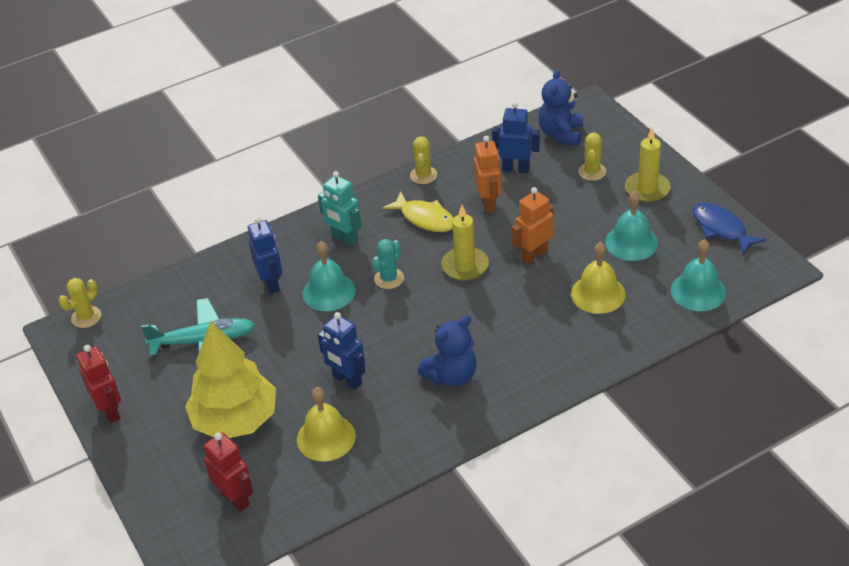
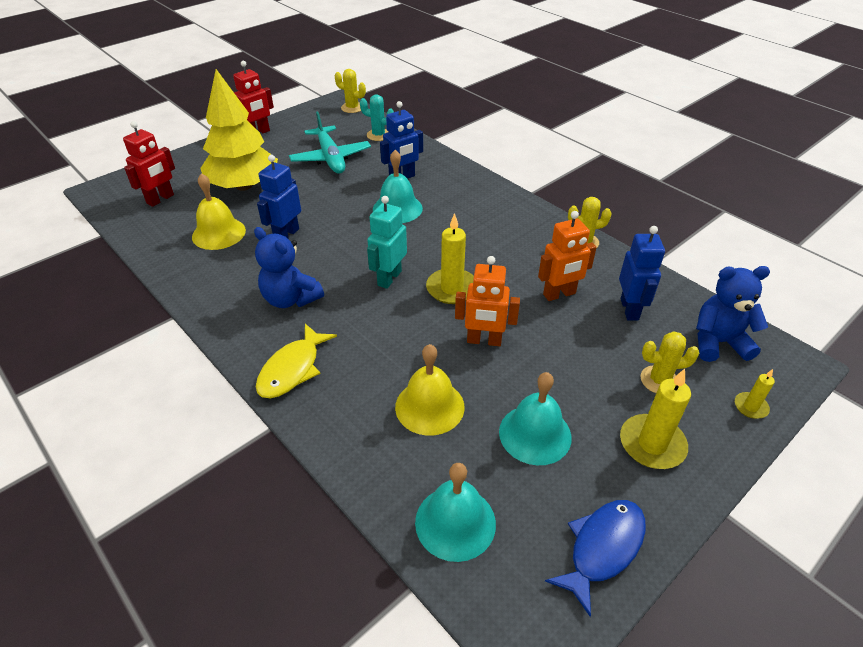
camera: 75 degrees right, 0 degrees up
turquoise robot [318,171,362,246] -> turquoise robot moved to [367,196,407,289]
turquoise cactus [372,239,404,289] -> turquoise cactus moved to [360,94,394,141]
yellow fish [382,192,454,232] -> yellow fish moved to [256,324,337,399]
orange robot [512,187,553,264] -> orange robot turned 150 degrees clockwise [455,256,520,346]
none -> yellow candle [735,369,775,419]

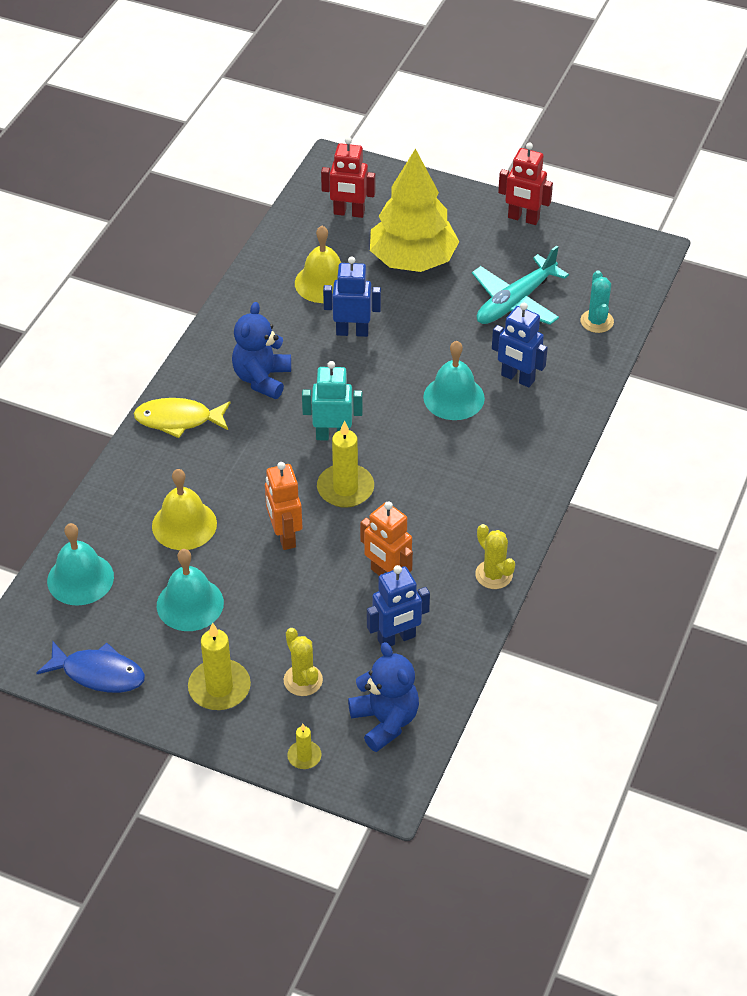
camera: 65 degrees right, 5 degrees up
yellow cactus [335,69,366,113] -> none

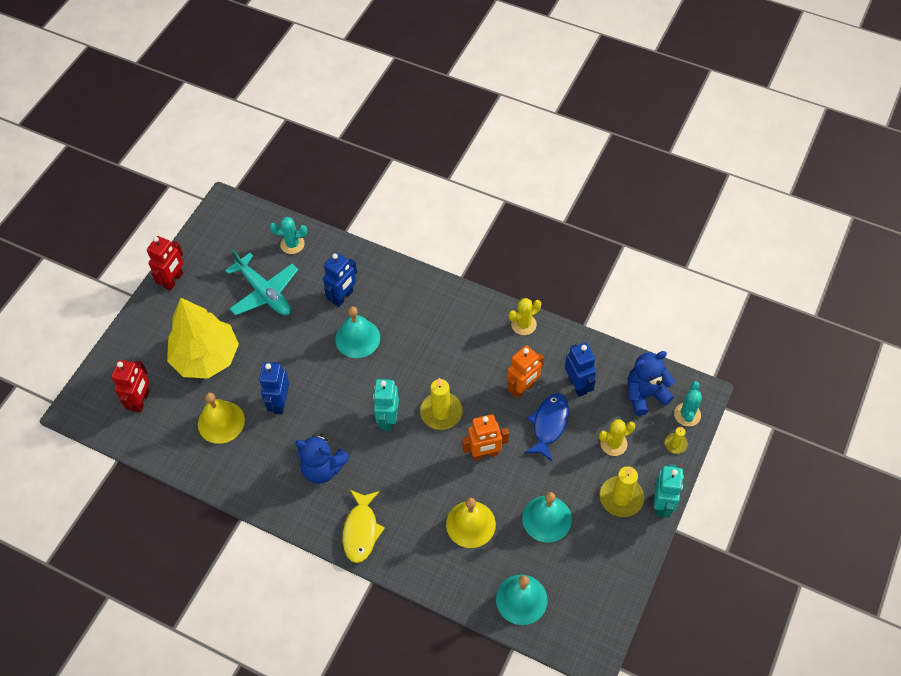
camera: 85 degrees left, 10 degrees up
blue fish [36,641,145,693] -> blue fish moved to [525,393,569,462]
none -> turquoise robot [654,464,684,518]
none -> turquoise cactus [674,381,702,426]

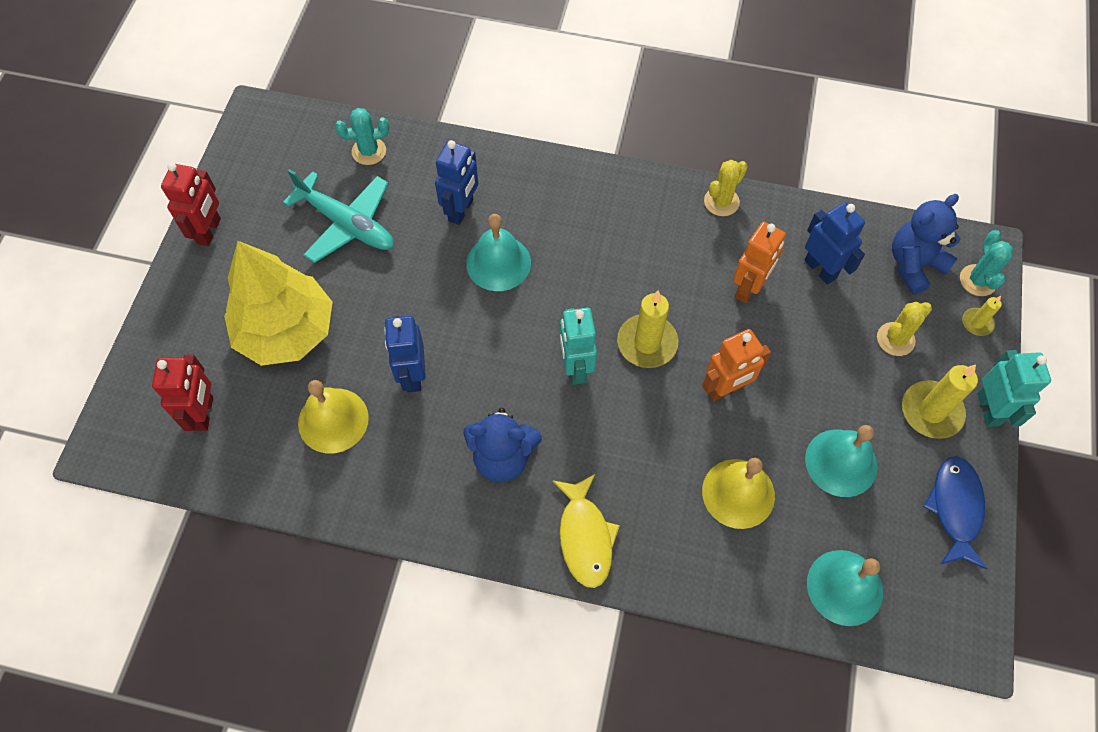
camera: 15 degrees left, 5 degrees up
blue fish [525,393,569,462] -> blue fish moved to [923,456,987,569]

